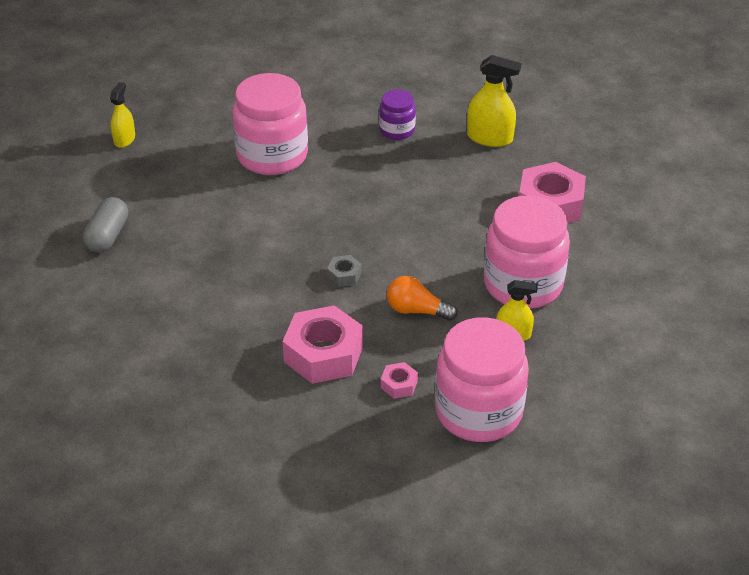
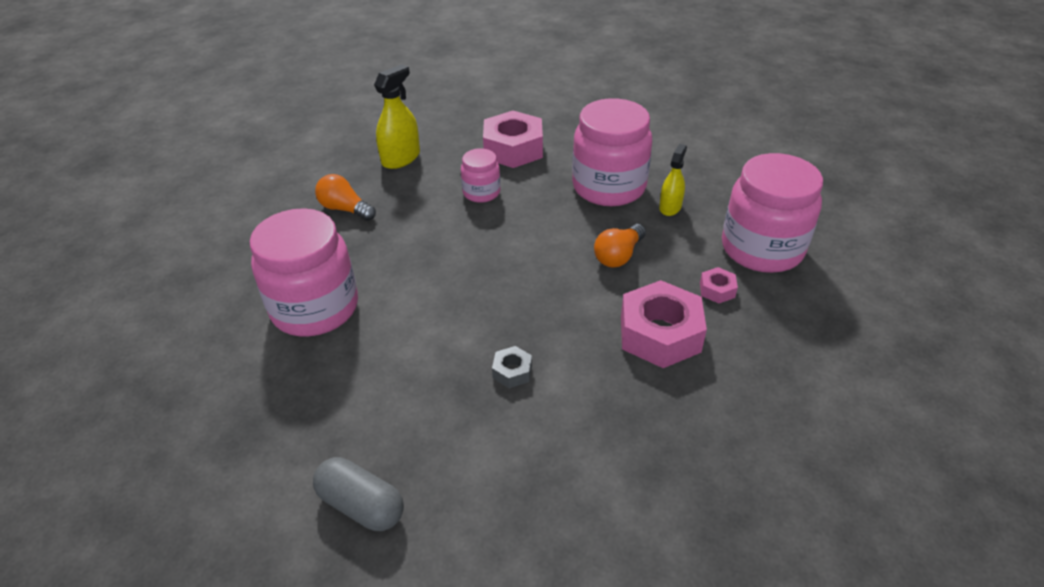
camera: 70 degrees left, 0 degrees up
yellow spray bottle [110,82,135,148] -> none
grey nut [327,255,362,287] -> grey nut moved to [492,346,532,388]
purple jar [379,89,416,140] -> orange light bulb [315,174,376,221]
none -> pink jar [461,148,501,203]

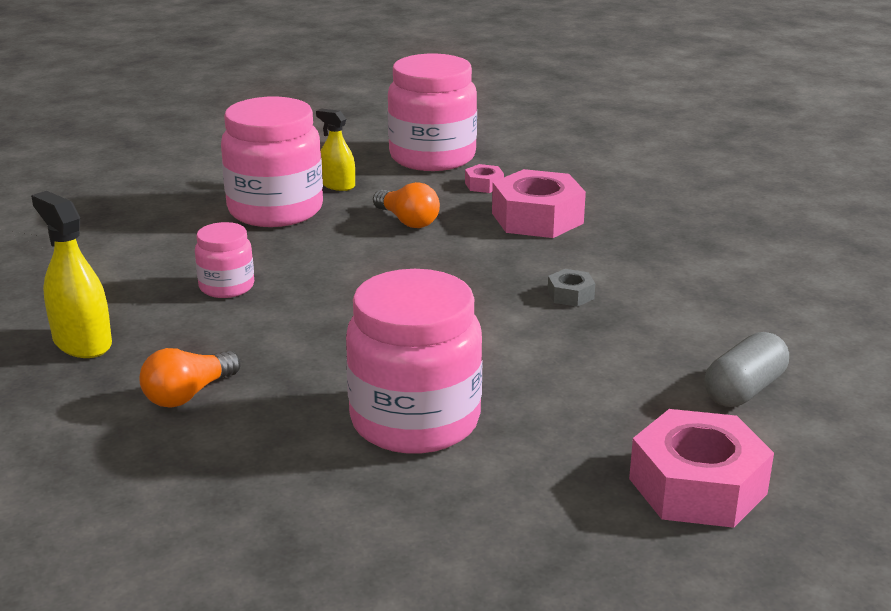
camera: 80 degrees left, 15 degrees down
pink nut [483,111,543,168] -> pink nut moved to [629,409,774,528]

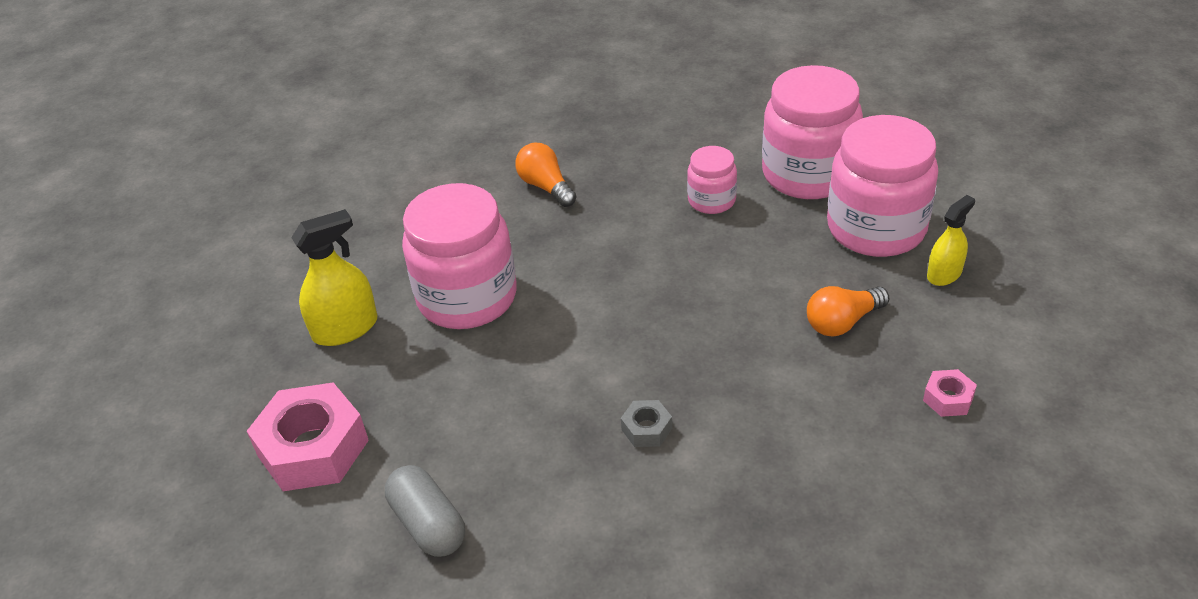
camera: 105 degrees right, 15 degrees up
yellow spray bottle [31,191,112,358] -> yellow spray bottle moved to [291,209,378,346]
pink jar [387,54,477,171] -> pink jar moved to [762,65,863,199]
pink nut [492,169,586,238] -> none

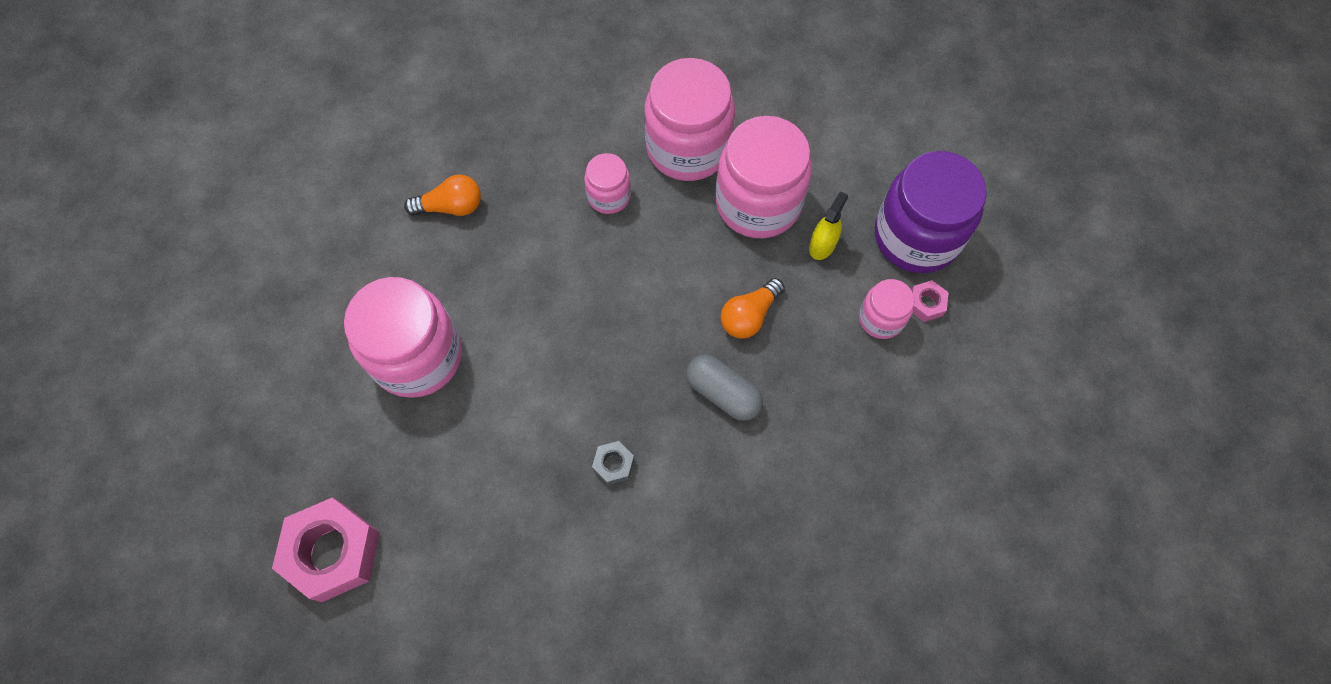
camera: 20 degrees left, 25 degrees up
yellow spray bottle [291,209,378,346] -> none
grey capsule [385,465,465,557] -> grey capsule moved to [686,354,763,421]
orange light bulb [515,143,576,207] -> orange light bulb turned 135 degrees clockwise [404,175,481,216]
pink nut [923,369,977,417] -> pink nut moved to [912,280,949,322]
none -> pink jar [859,279,914,339]
none -> purple jar [875,151,987,273]

